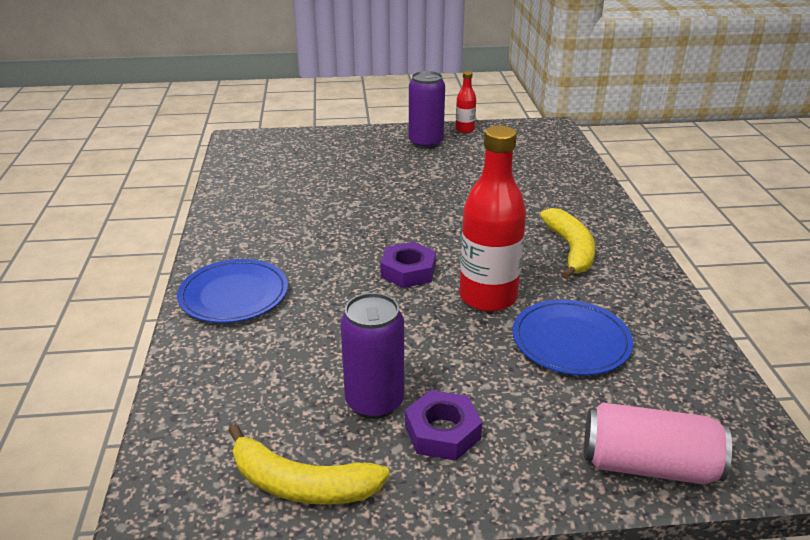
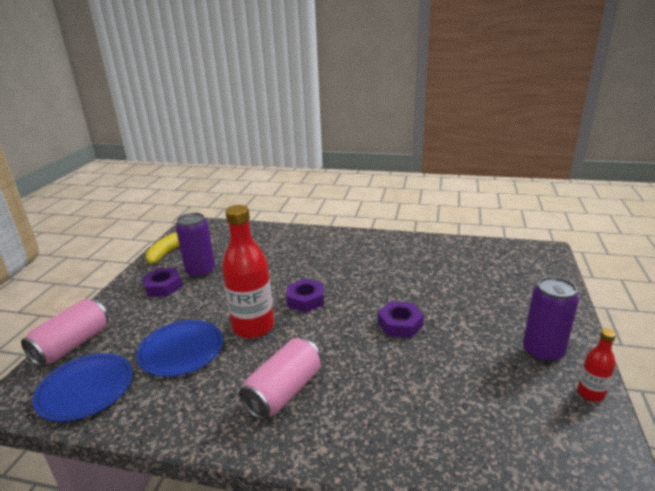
camera: 110 degrees right, 5 degrees down
blue plate [177,259,288,323] -> blue plate moved to [33,353,133,422]
yellow banana [540,208,595,279] -> pink can [239,338,321,420]
none -> purple nut [378,301,424,338]

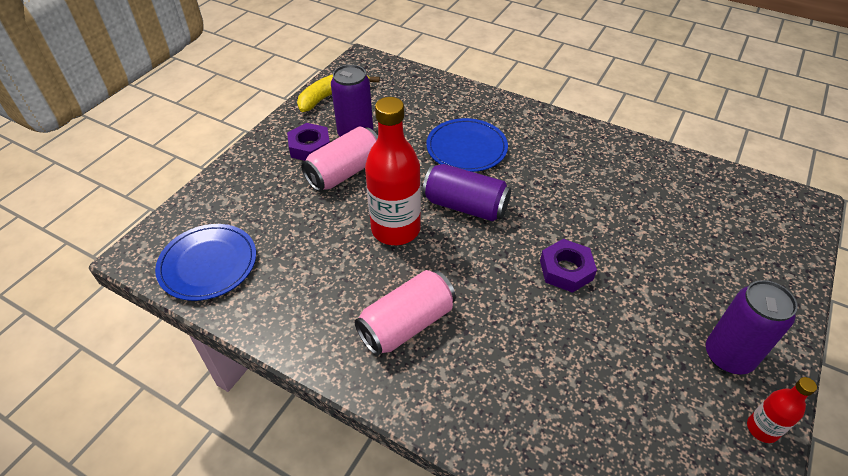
camera: 15 degrees right, 20 degrees up
pink can [21,299,109,367] -> pink can moved to [301,126,378,191]
blue plate [136,320,223,377] -> blue plate moved to [426,118,508,172]
purple nut [286,278,324,312] -> purple can [422,164,511,221]

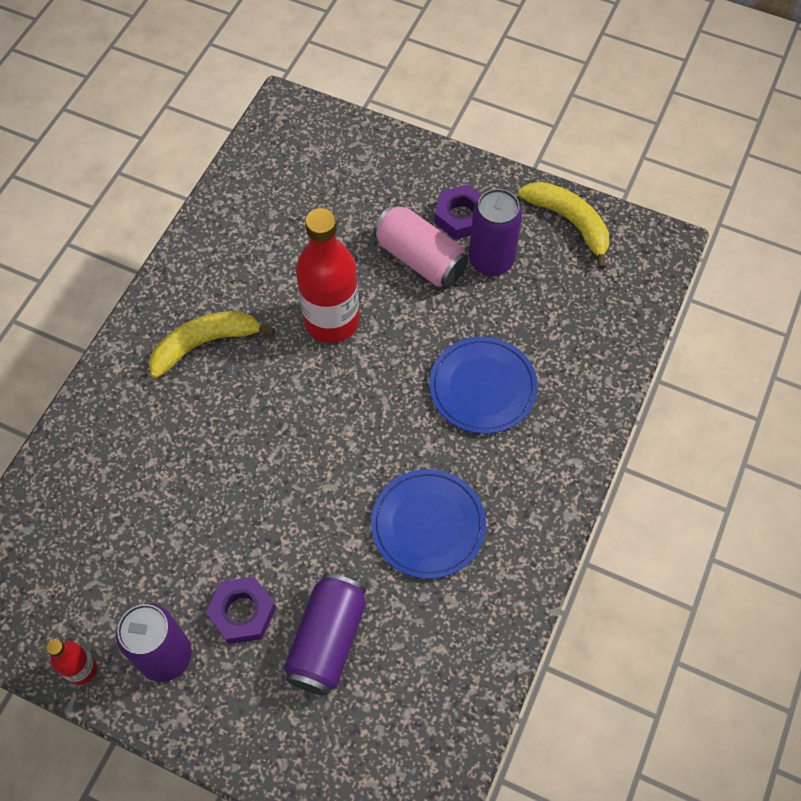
camera: 85 degrees right, 15 degrees up
blue plate [155,224,256,301] -> blue plate moved to [371,469,486,579]
pink can [354,270,456,356] -> yellow banana [149,311,275,378]
purple can [422,164,511,221] -> purple can moved to [284,573,366,696]
purple nut [540,239,597,293] -> purple nut moved to [206,577,276,644]

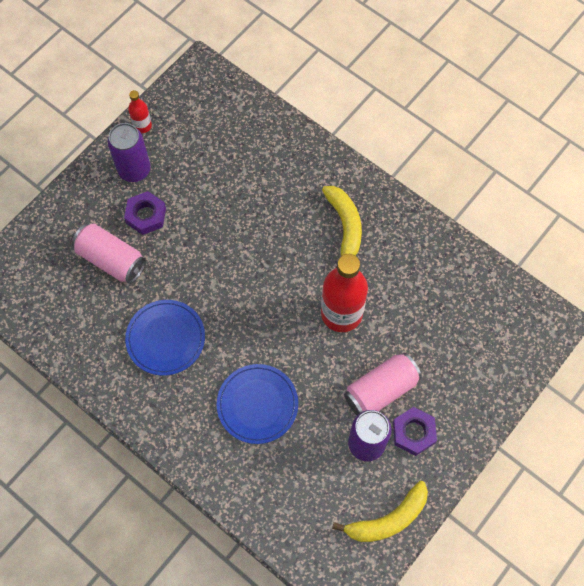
camera: 105 degrees right, 5 degrees up
purple can [284,573,366,696] -> pink can [72,223,146,284]

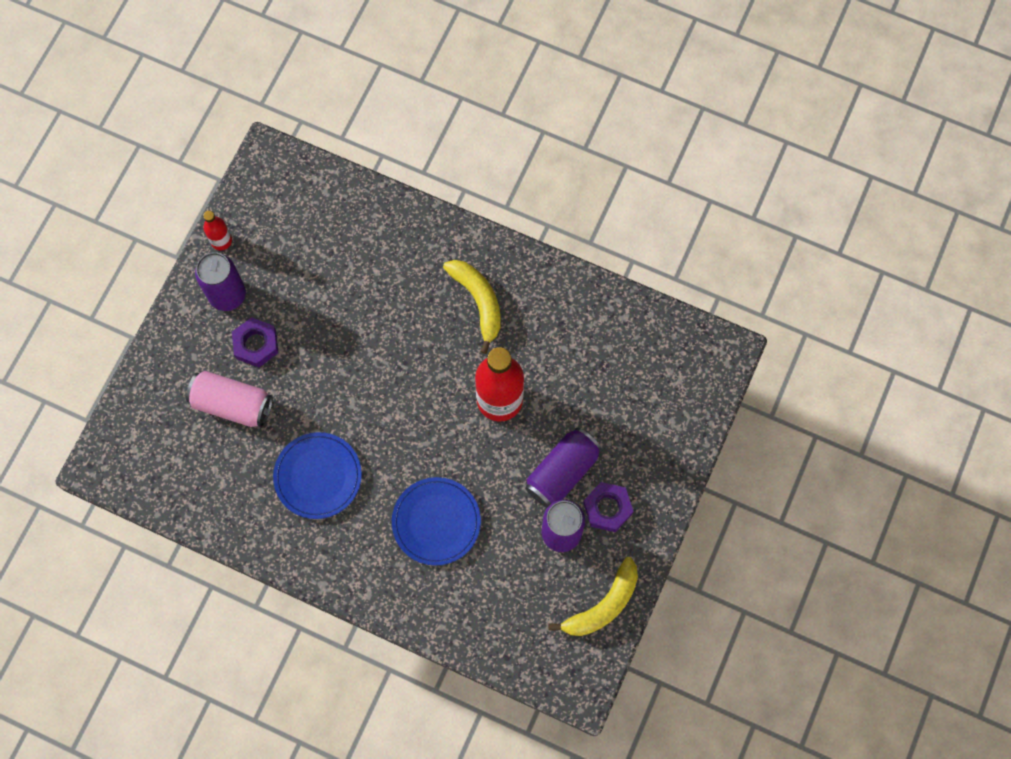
camera: 15 degrees left, 5 degrees up
pink can [344,353,422,415] -> purple can [525,427,602,508]

